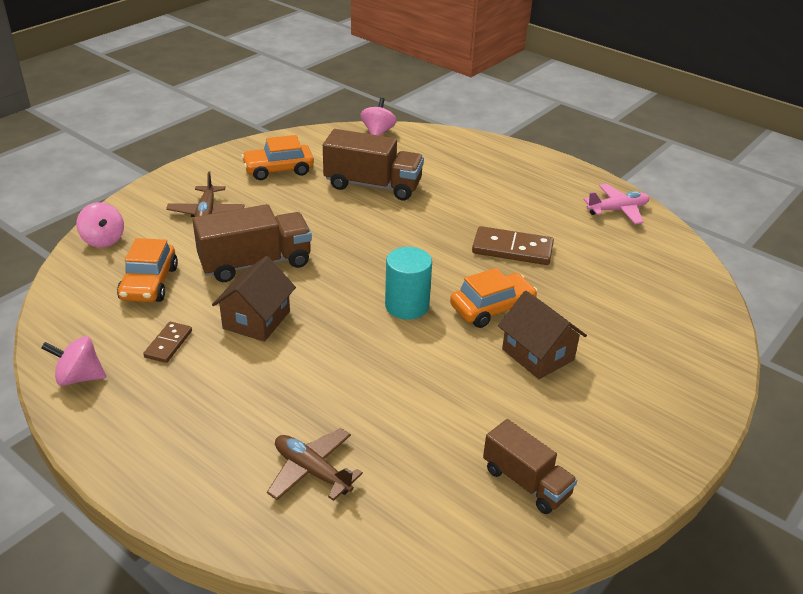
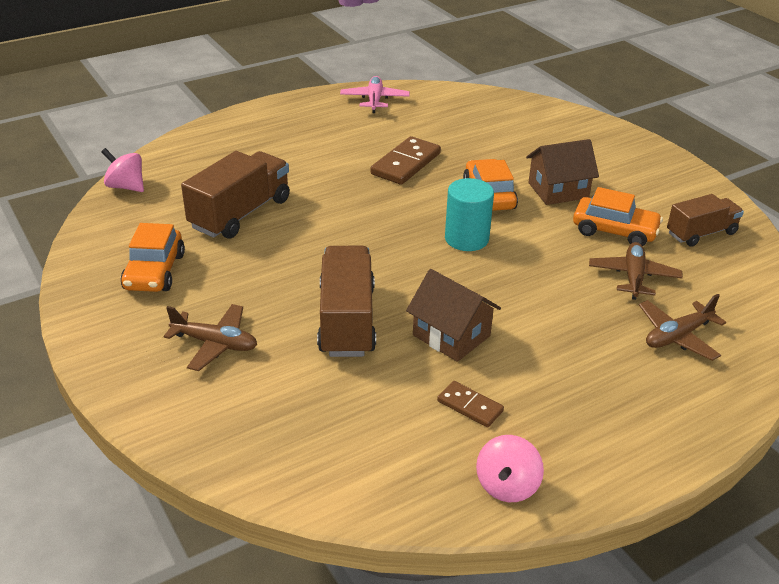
camera: 70 degrees left, 0 degrees up
pink spinning top [76,202,124,248] -> none
orange car [117,238,178,302] -> orange car moved to [573,187,663,246]
none -> brown plane [589,242,683,300]

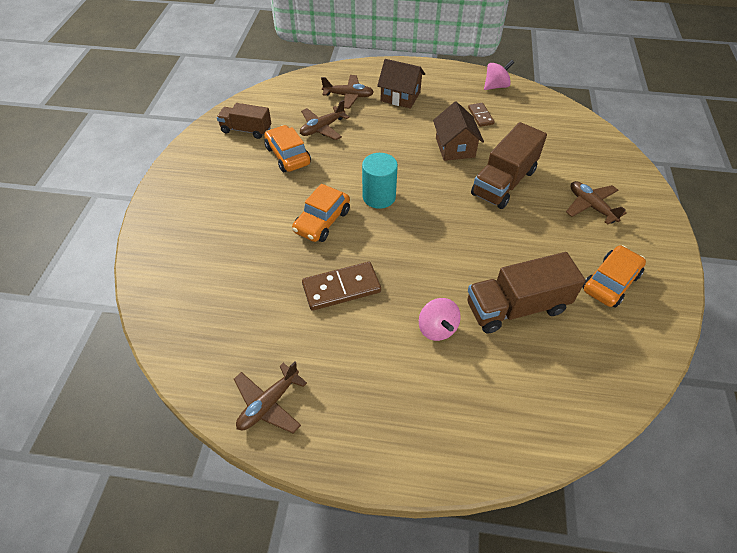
camera: 140 degrees left, 15 degrees up
pink spinning top [101,148,144,192] -> pink spinning top moved to [419,298,461,341]
pink plane [340,76,410,113] -> brown plane [234,361,307,433]
brown house [526,139,599,205] -> brown house moved to [377,59,425,109]

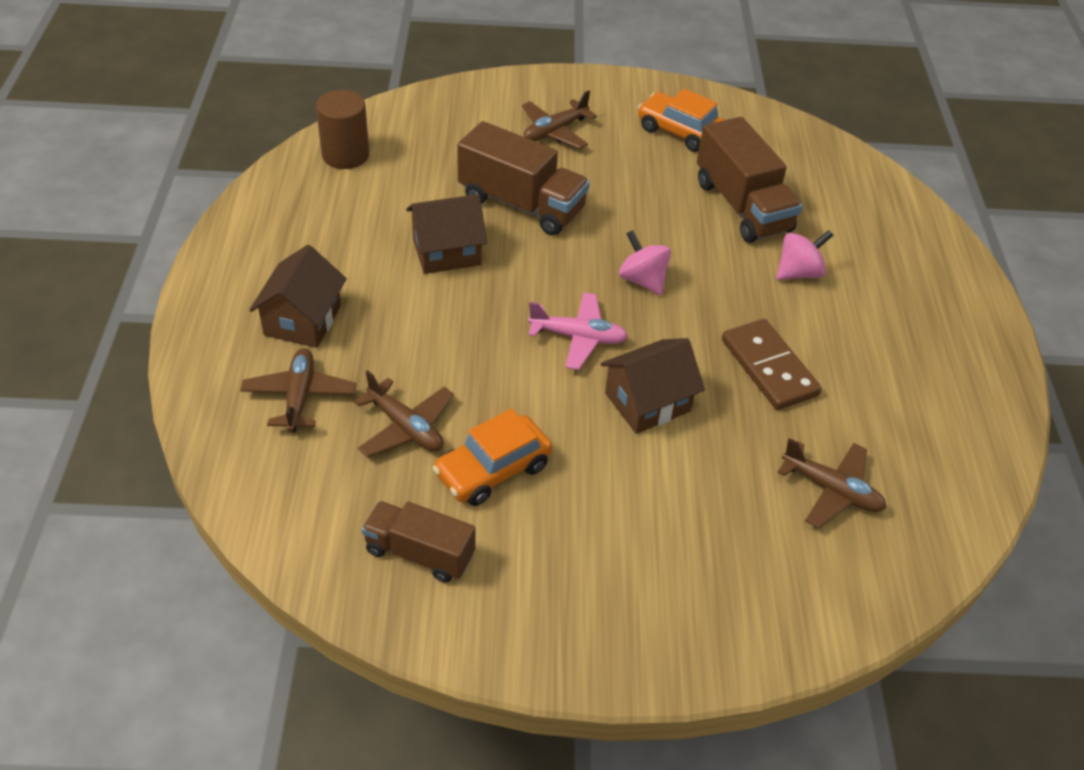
camera: 100 degrees left, 5 degrees down
brown truck [217,103,271,139] -> brown truck turned 105 degrees clockwise [362,501,475,583]
brown plane [234,361,307,433] -> brown plane moved to [777,438,886,528]
orange car [292,184,350,242] -> brown house [601,338,705,434]
turquoise cylinder [362,153,398,209] -> pink plane [528,292,628,370]
brown domino [468,103,495,127] -> none
pink spinning top [484,60,514,90] -> pink spinning top moved to [619,230,671,295]
none -> brown cylinder [316,90,369,169]

